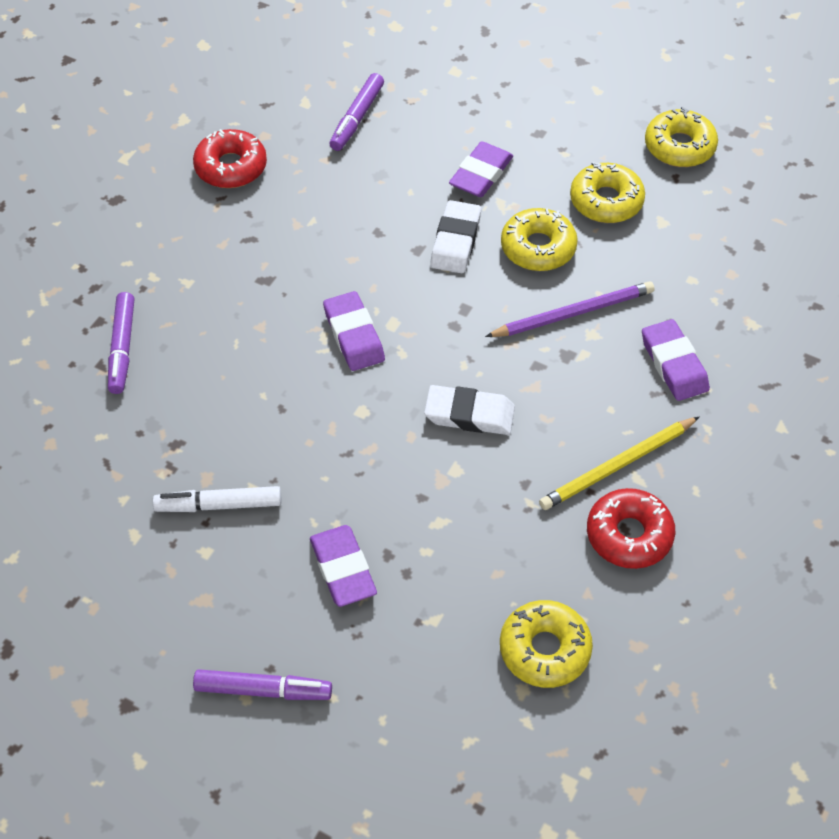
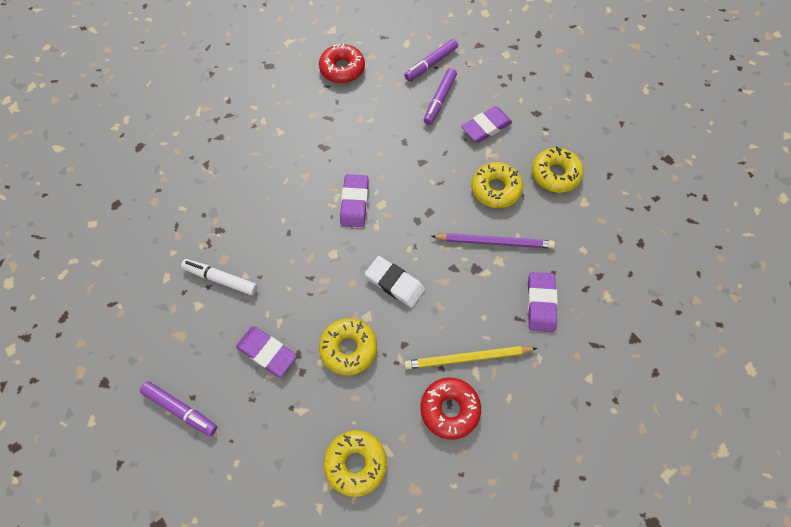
camera: 25 degrees right, 10 degrees up
purple marker [108,292,134,394] -> purple marker moved to [424,68,457,125]
purple eraser [310,525,377,607] -> purple eraser turned 60 degrees counterclockwise [236,326,297,377]
white eraser [430,200,481,273] -> none
yellow donut [645,107,718,167] -> yellow donut moved to [319,318,377,376]

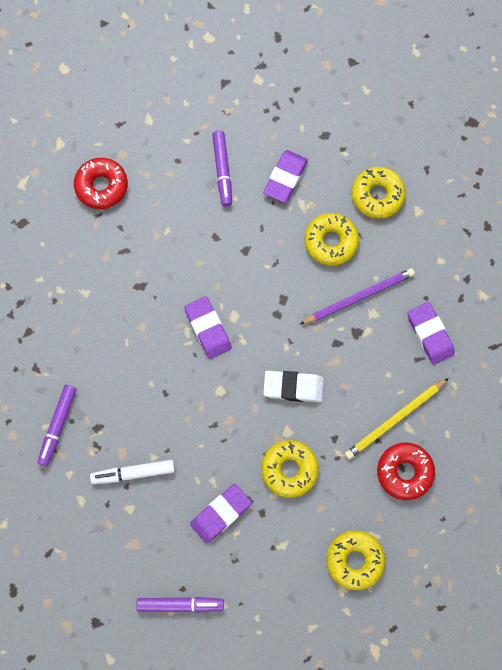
camera: 30 degrees left, 10 degrees up
purple eraser [236,326,297,377] -> purple eraser turned 45 degrees counterclockwise [190,484,252,544]
purple marker [404,39,458,81] -> purple marker moved to [38,385,76,466]

